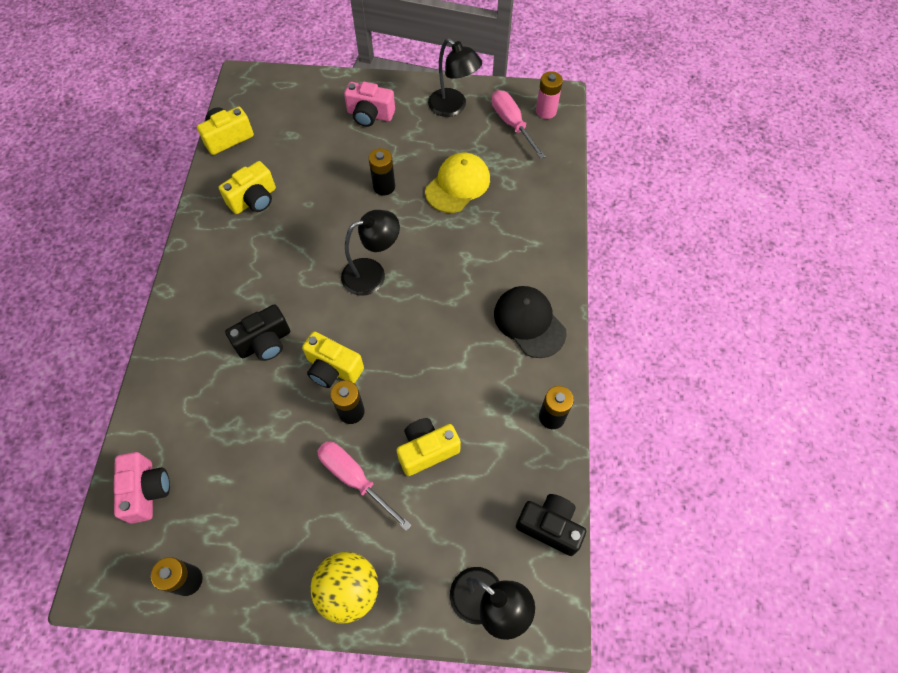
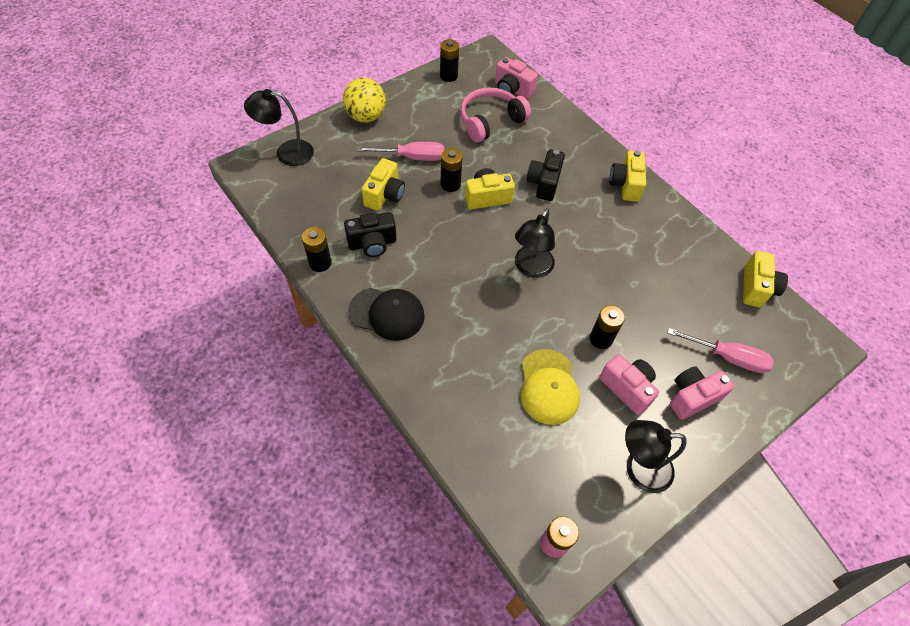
camera: 135 degrees right, 5 degrees down
yellow camera [219,161,276,214] -> yellow camera moved to [609,150,646,202]
pink screwdriver [492,90,546,159] -> pink screwdriver moved to [667,328,774,373]
black camera [516,494,586,556] -> black camera moved to [344,212,396,257]
none -> pink headphones [460,88,531,143]
none -> pink camera [599,354,659,415]

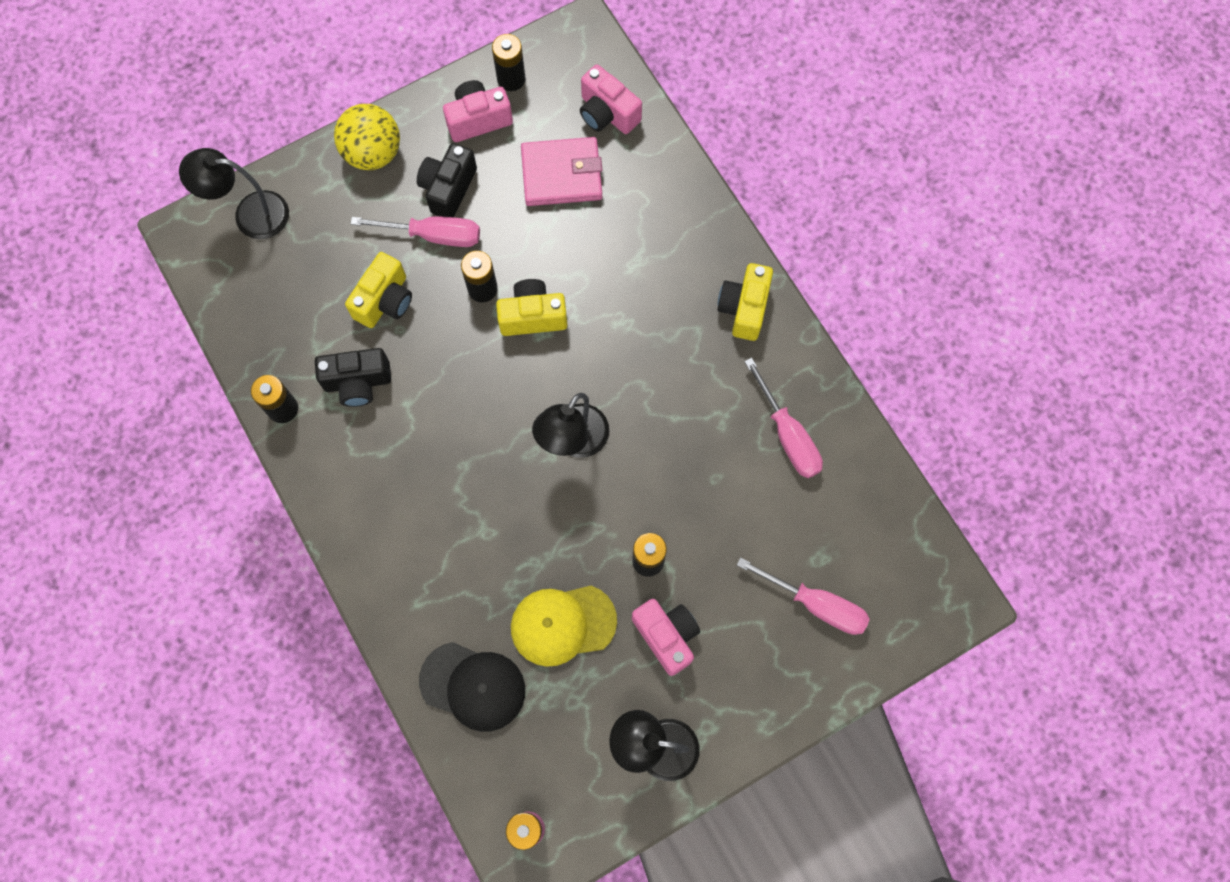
camera: 10 degrees right, 15 degrees up
black cap [348,288,425,341] -> black cap moved to [419,642,525,732]
pink headphones [460,88,531,143] -> pink wallet [521,137,602,206]
yellow cap [521,349,580,425] -> yellow cap turned 75 degrees clockwise [511,586,617,667]
black camera [527,149,565,201] -> black camera moved to [417,143,477,217]
pink camera [670,366,735,420] -> pink camera moved to [443,80,513,142]
yellow camera [743,251,788,307] -> none
none -> pink screwdriver [744,358,823,478]

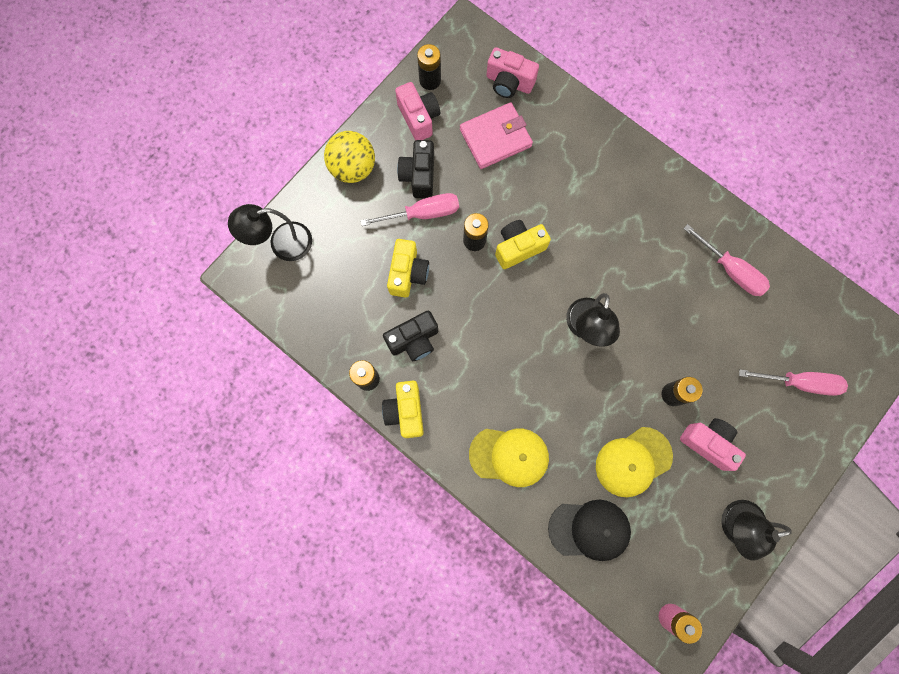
camera: 20 degrees left, 5 degrees up
pink camera [443,80,513,142] -> pink camera turned 105 degrees clockwise [395,82,440,140]
yellow camera [717,263,773,341] -> yellow camera moved to [382,381,424,438]
none -> yellow cap [469,429,549,487]

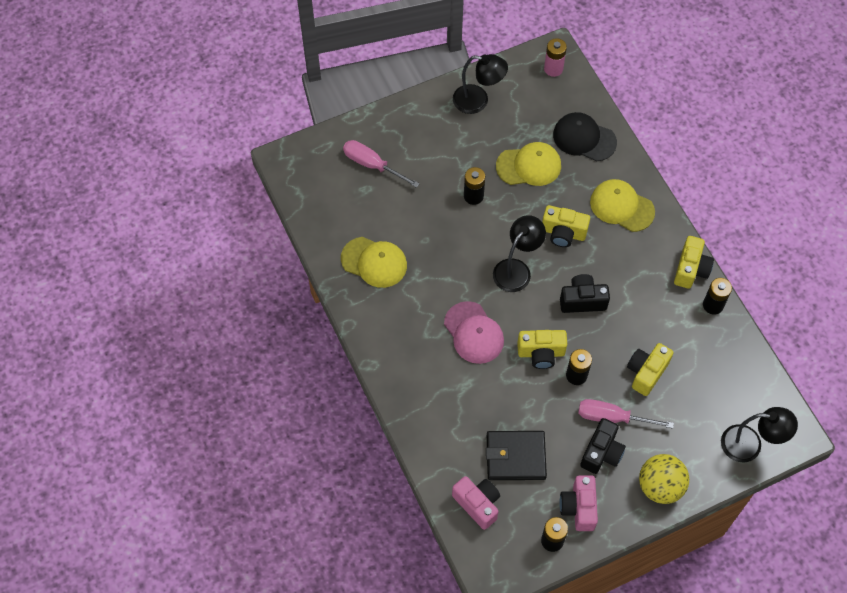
camera: 155 degrees left, 15 degrees down
black camera [383,311,438,361] -> black camera moved to [560,274,610,313]
pink wallet [460,102,533,169] -> black wallet [486,431,547,480]
pink camera [680,418,746,471] -> none
pink screwdriver [683,224,770,296] -> yellow cap [341,237,407,288]
none -> pink cap [444,301,504,364]
none -> yellow camera [542,205,590,247]

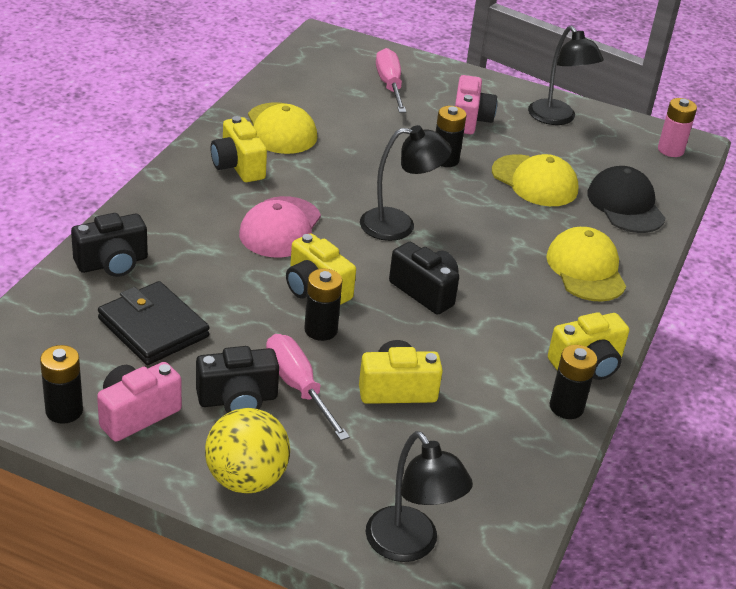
camera: 45 degrees right, 25 degrees down
pink camera [452,476,500,530] -> pink camera moved to [455,75,497,134]
yellow camera [542,205,590,247] -> yellow camera moved to [211,116,267,182]
none -> black camera [71,213,148,277]

